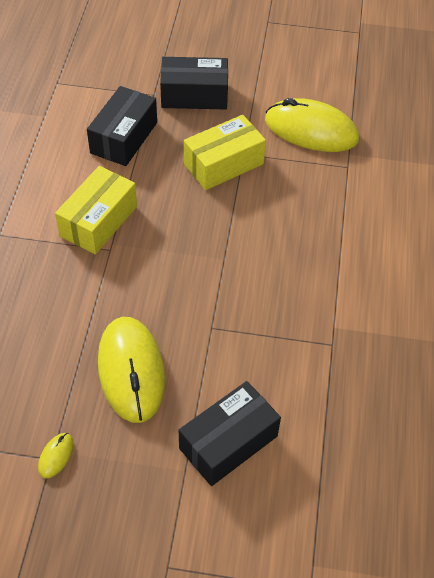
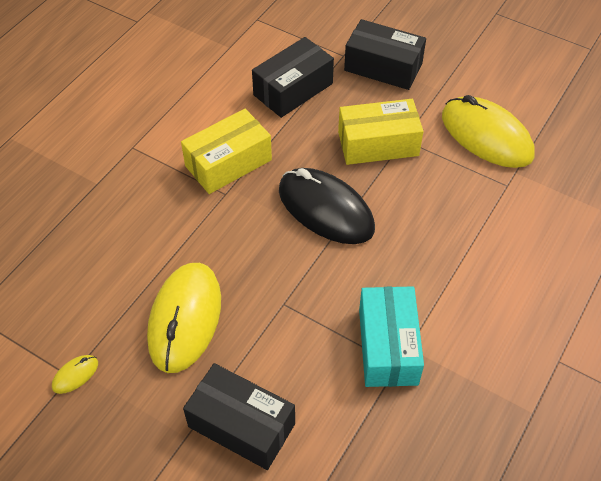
camera: 25 degrees right, 0 degrees up
black box [179,381,281,486] -> black box turned 45 degrees clockwise [183,363,295,470]
none -> black mouse [279,168,375,244]
none -> turquoise box [359,286,424,387]

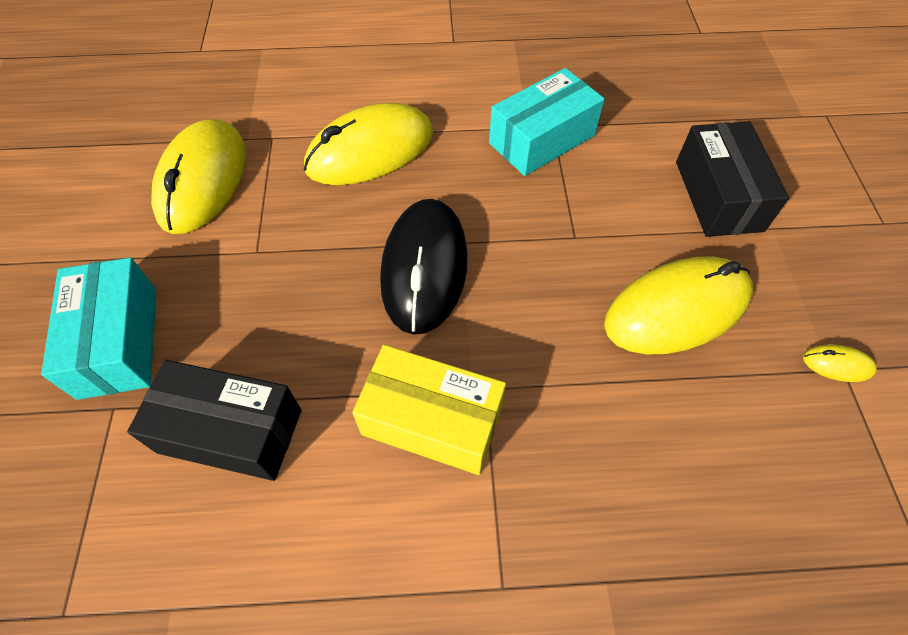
camera: 125 degrees left, 5 degrees up
yellow box [338,99,424,165] -> none
black box [344,19,426,90] -> turquoise box [41,258,156,400]
none -> yellow mouse [304,103,433,185]

